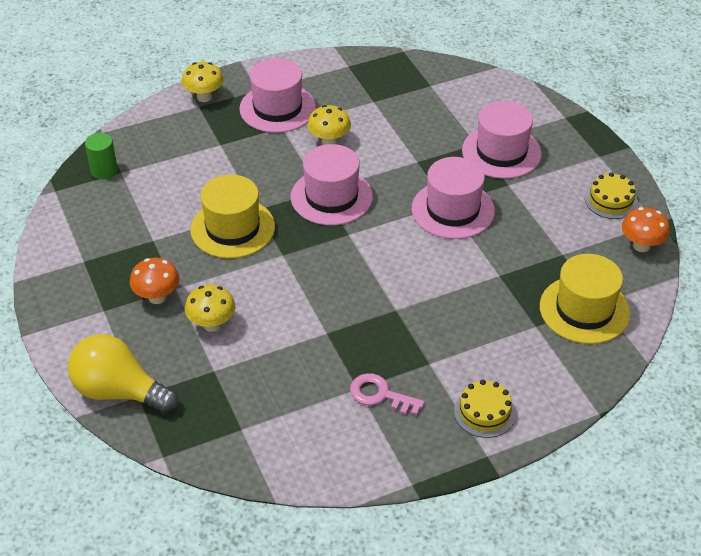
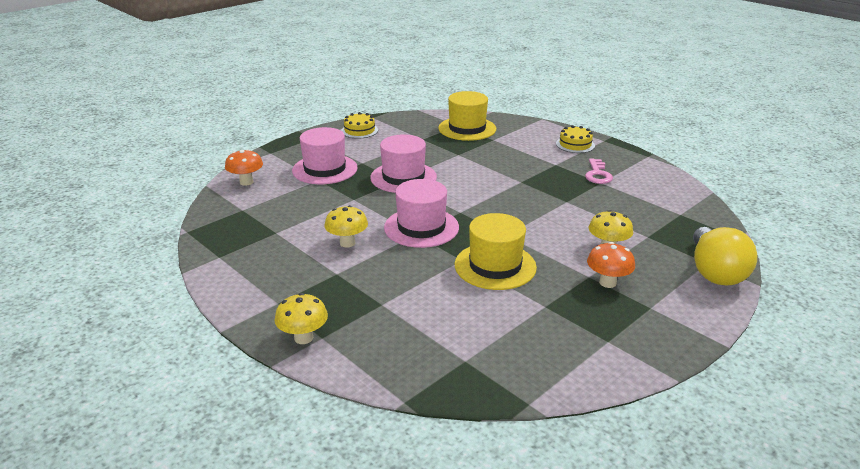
camera: 110 degrees left, 15 degrees down
green cylinder [85,133,118,180] -> none
pink hat [239,58,316,133] -> none
orange mushroom [622,207,670,252] -> orange mushroom moved to [225,149,263,186]

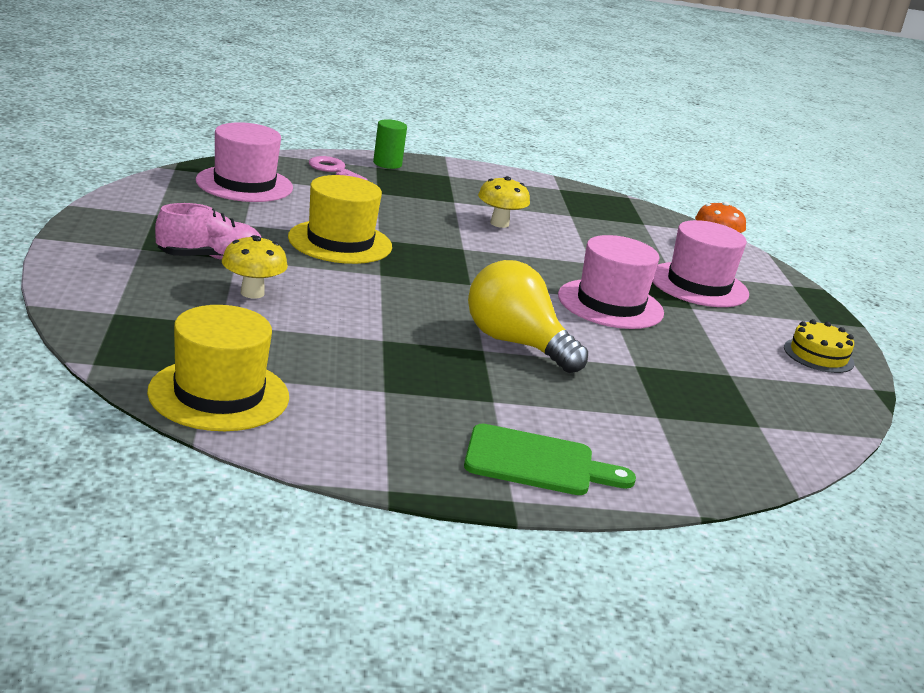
camera: 125 degrees right, 5 degrees down
yellow mushroom [274,293,328,344] -> green cylinder [373,119,407,169]
pink hat [384,179,459,248] -> pink hat moved to [196,122,293,202]
yellow hat [438,91,496,141] -> yellow hat moved to [147,305,289,431]
yellow cake [556,125,595,153] -> green cutting board [464,424,636,495]
pink key [585,159,613,184] -> pink key moved to [309,156,368,180]
orange mushroom [587,242,635,288] -> pink shoe [155,203,261,260]
yellow light bulb [693,227,757,286] -> yellow light bulb moved to [468,260,588,373]

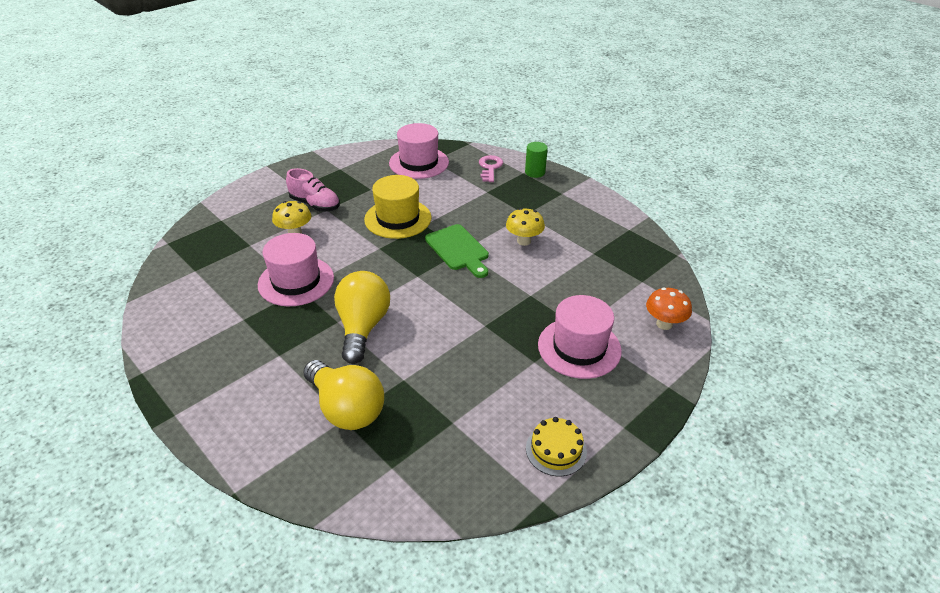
camera: 55 degrees right, 15 degrees up
yellow hat [147,305,289,431] -> none
green cutting board [464,424,636,495] -> green cutting board moved to [425,224,489,278]
pink hat [558,235,664,329] -> pink hat moved to [258,233,334,306]
none -> yellow light bulb [303,360,384,430]

